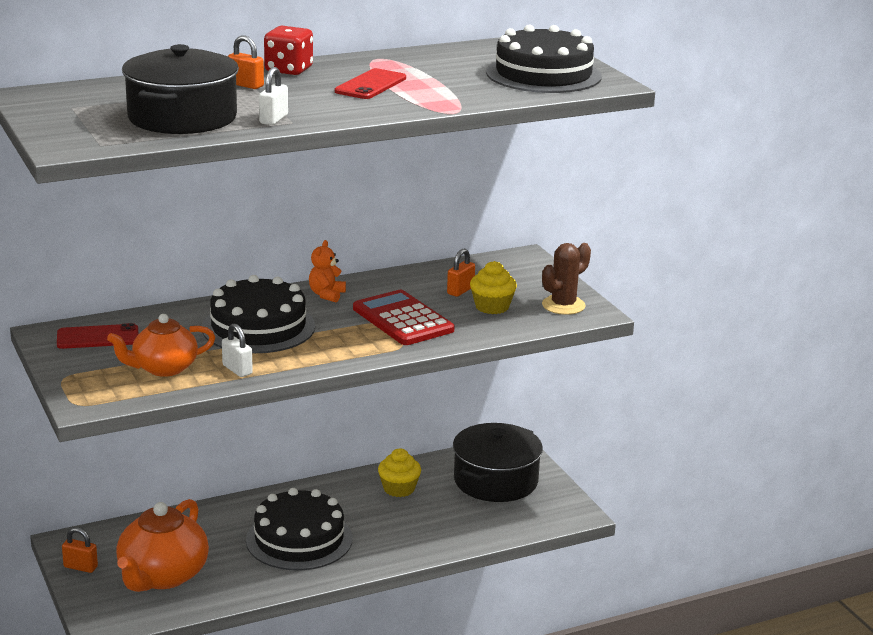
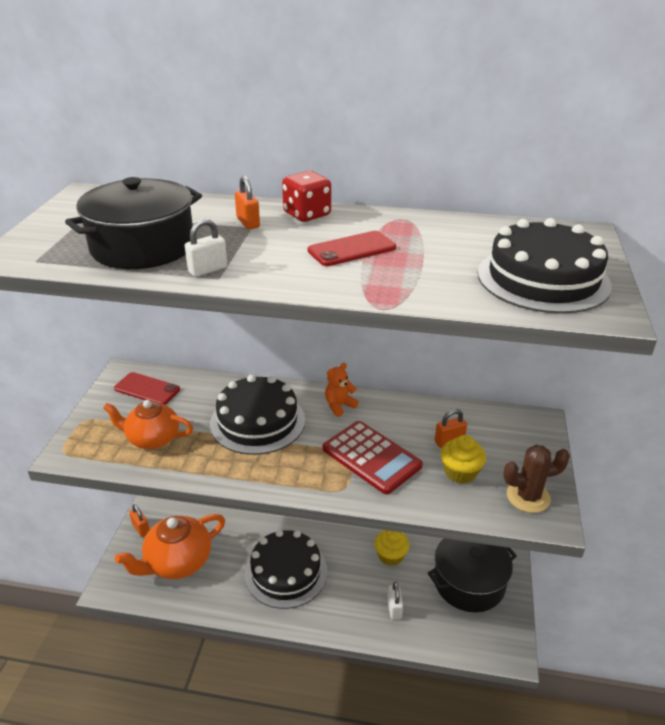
camera: 35 degrees right, 10 degrees up
white padlock [222,323,253,377] -> white padlock moved to [387,582,403,620]
red calculator [353,290,454,345] -> red calculator turned 135 degrees clockwise [323,421,423,494]

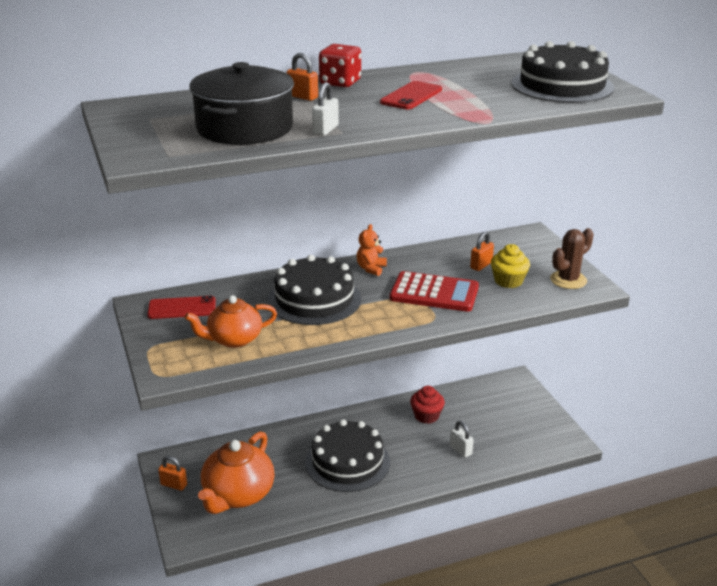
camera: 30 degrees left, 5 degrees down
yellow cupcake [374,530,409,566] -> red cupcake [410,386,445,424]
black pot [428,538,517,612] -> none

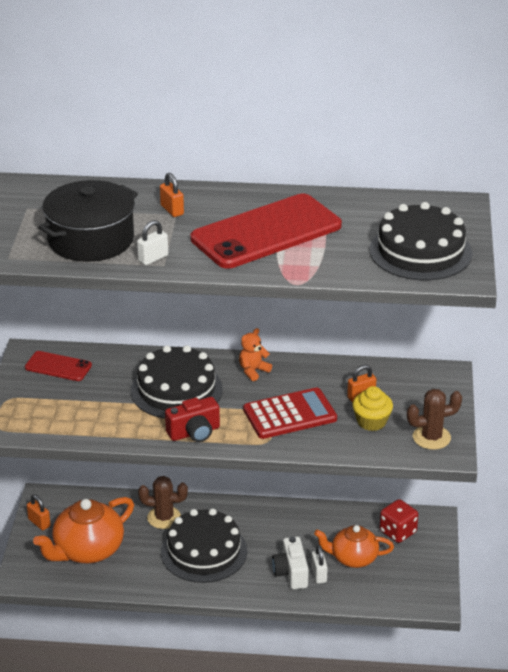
camera: 25 degrees right, 5 degrees up
orange teapot [185,295,277,348] -> orange teapot moved to [314,525,394,568]
red dice [319,44,361,87] -> red dice moved to [379,499,418,543]
red phone [380,81,442,110] -> red phone [190,194,342,269], size x2.07
red calculator [389,271,479,312] -> red calculator turned 60 degrees counterclockwise [243,387,337,439]
red cupcake [410,386,445,424] -> none
none -> brown cactus [138,476,188,529]
none -> red camera [165,397,220,442]
none -> white camera [272,537,309,589]

